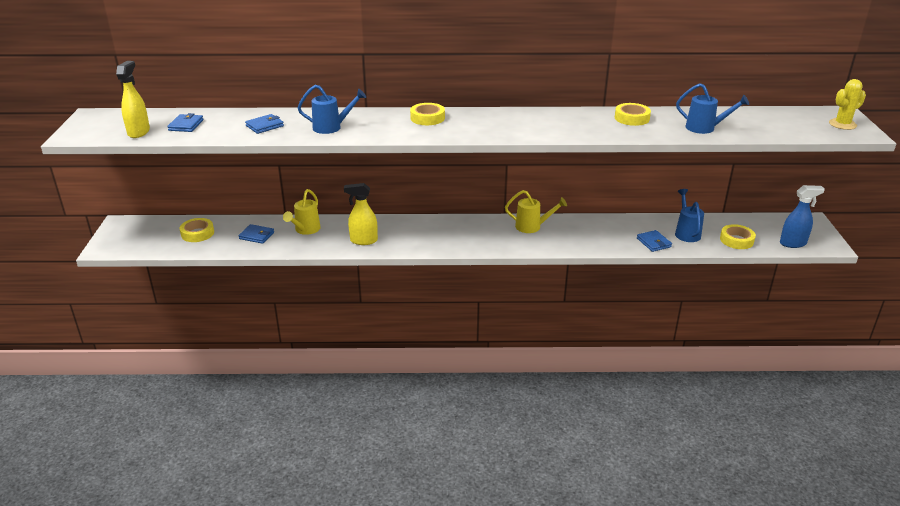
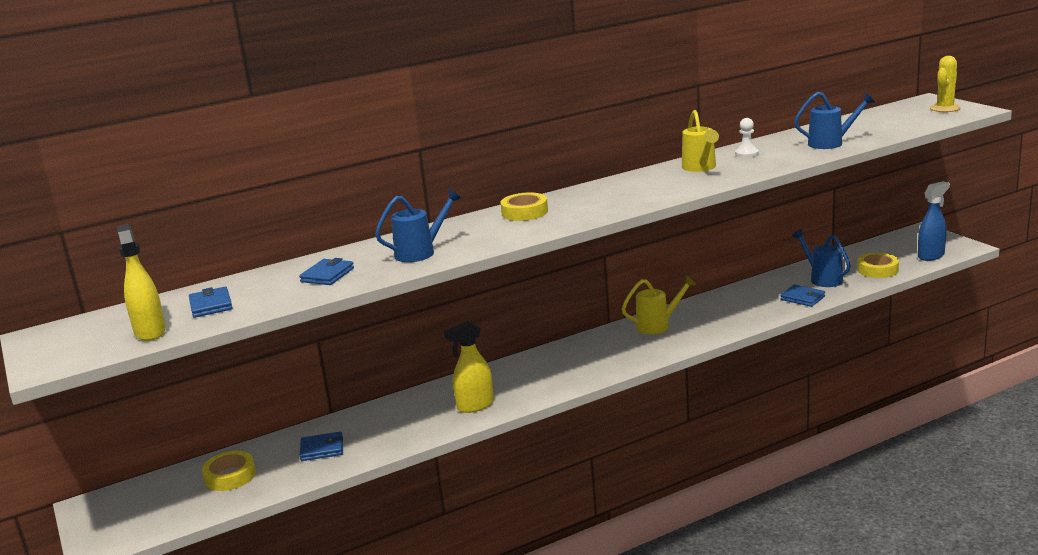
camera: 25 degrees left, 10 degrees down
yellow watering can [283,189,321,235] -> yellow watering can moved to [682,110,719,172]
yellow tape [615,103,651,126] -> white pawn [735,118,759,158]

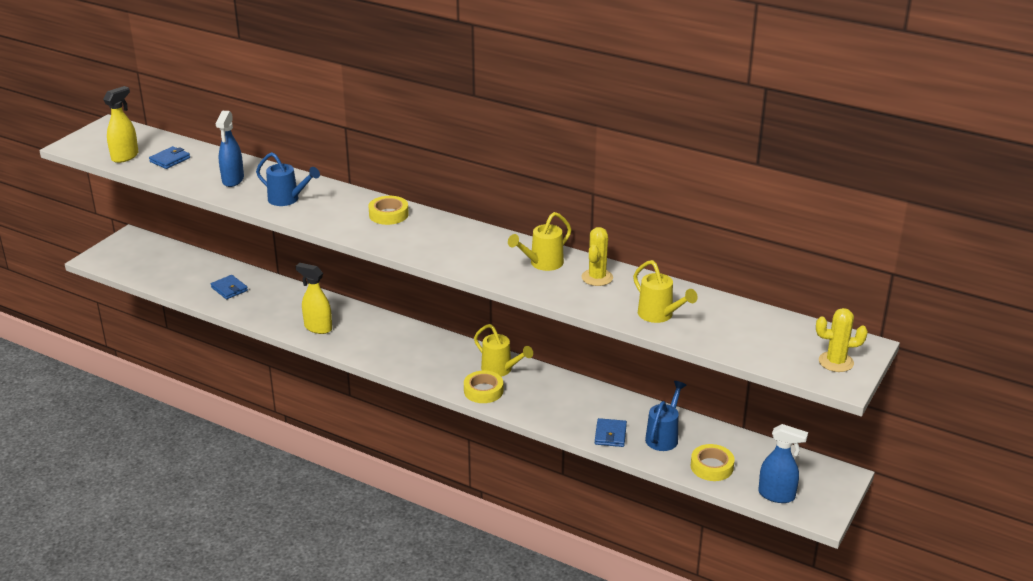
camera: 55 degrees right, 10 degrees up
yellow tape [202,451,256,491] -> yellow tape moved to [464,370,503,403]
blue wallet [299,258,354,285] -> blue spray bottle [216,111,244,187]
white pawn [735,118,759,158] -> yellow cactus [581,227,613,286]
blue watering can [794,92,875,149] -> yellow watering can [633,260,698,323]

